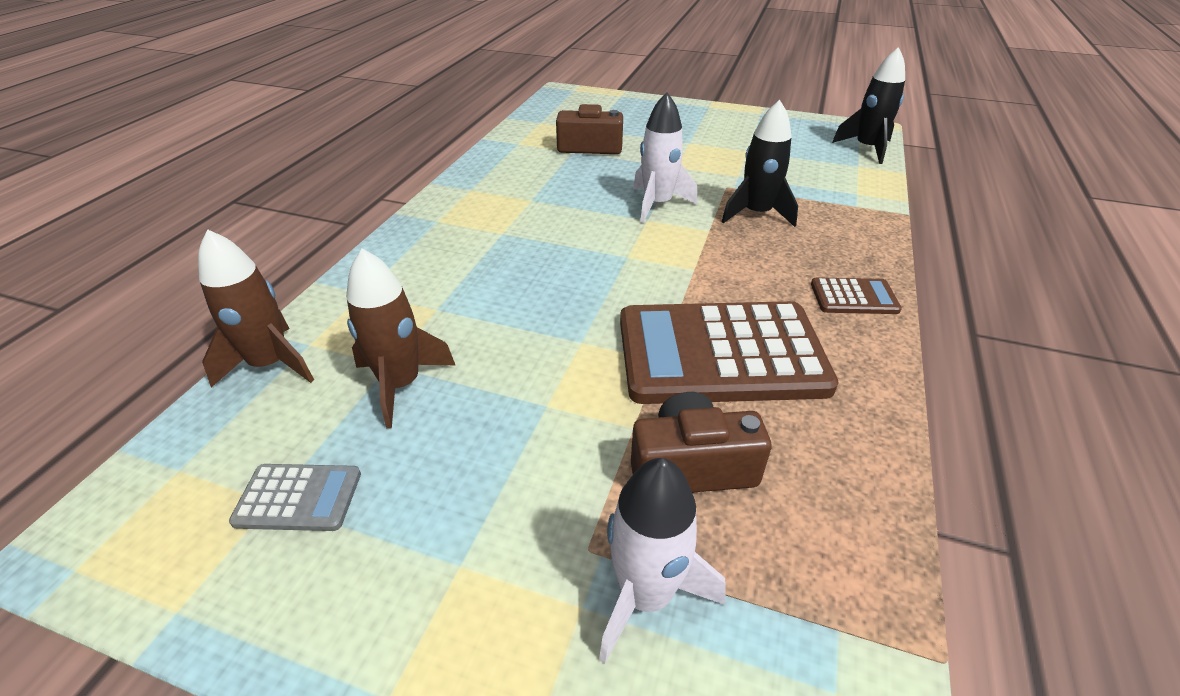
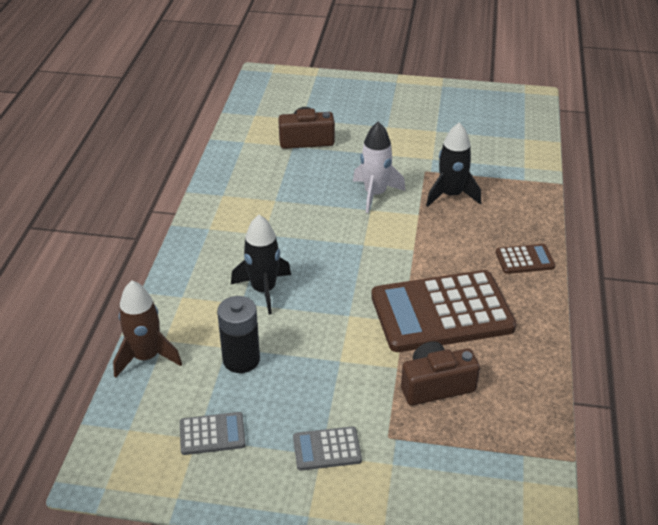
camera: 10 degrees left, 0 degrees up
brown rocket [346,249,455,429] -> black battery [217,296,260,373]
white rocket [599,458,726,664] -> none
black rocket [832,47,905,164] -> black rocket moved to [231,215,291,315]
none -> grey calculator [293,426,362,470]

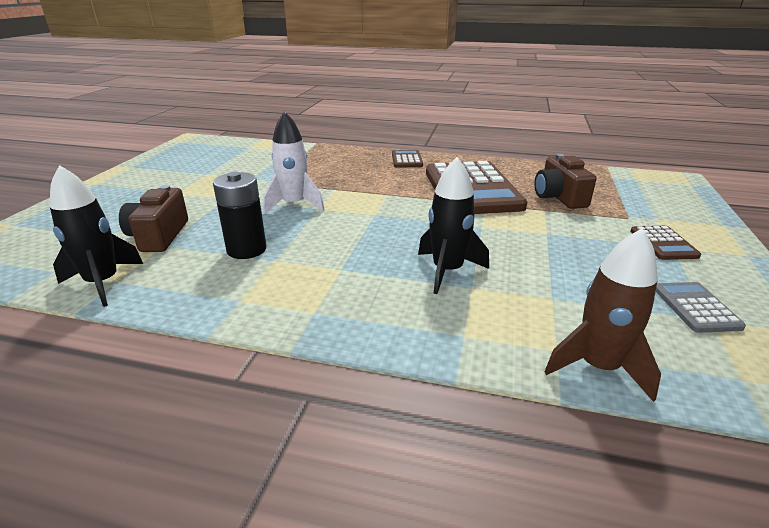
camera: 85 degrees left, 10 degrees down
black battery [217,296,260,373] -> black battery moved to [213,172,266,259]
grey calculator [293,426,362,470] -> brown calculator [630,226,701,260]
black rocket [426,122,481,207] -> black rocket moved to [50,165,143,307]

